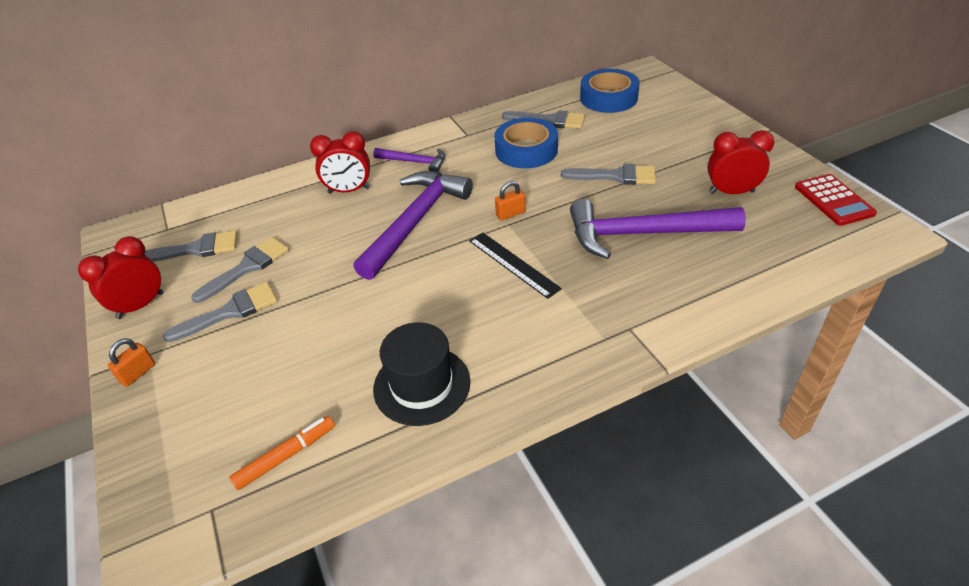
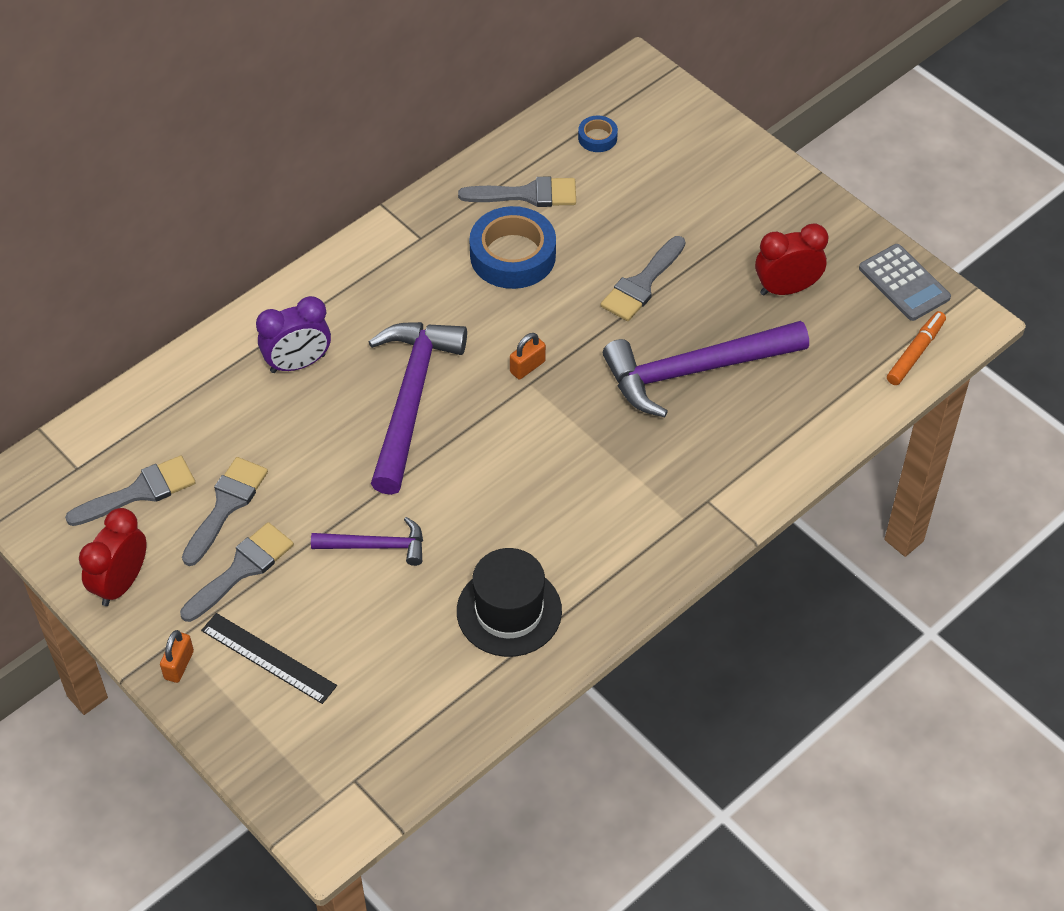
camera: 20 degrees left, 10 degrees up
orange marker [230,416,335,490] -> orange marker moved to [887,311,946,385]
red clock [310,131,370,194] -> purple clock [256,296,331,373]
purple hammer [373,148,445,172] -> purple hammer moved to [311,517,423,566]
black ruler [469,233,562,299] -> black ruler moved to [201,613,337,704]
grey brush [561,164,656,185] -> grey brush turned 135 degrees clockwise [600,236,685,321]
blue tape [580,69,639,113] -> blue tape [578,116,618,152], size x0.48
red calculator [795,174,877,226] -> grey calculator [859,244,951,321]

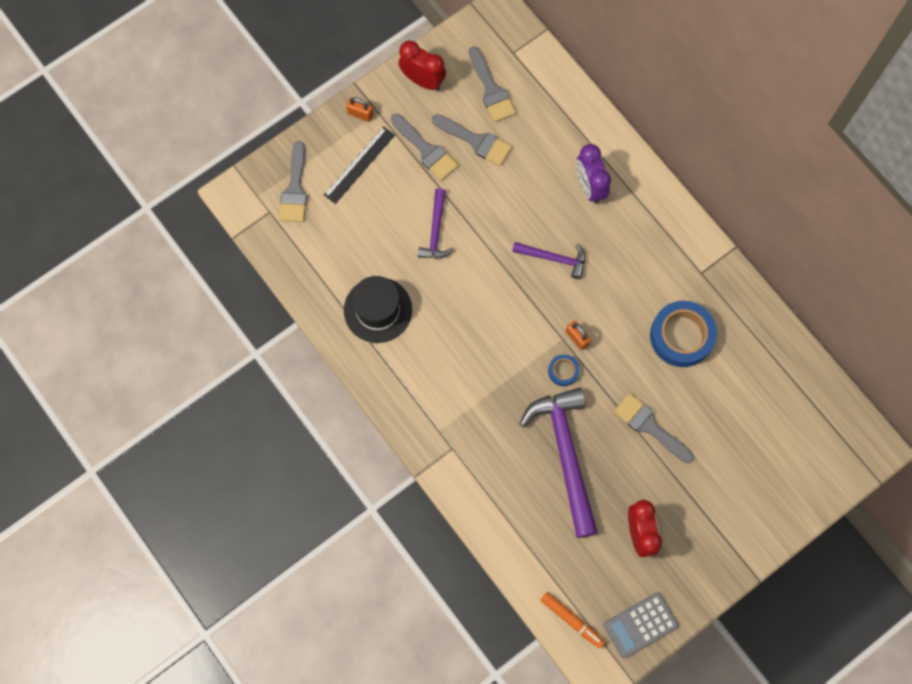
camera: 95 degrees right, 20 degrees up
purple hammer [368,322,467,495] -> purple hammer [512,242,585,279], size x0.52
grey brush [458,177,576,207] -> grey brush moved to [279,141,307,222]
blue tape [578,116,618,152] -> blue tape moved to [548,354,579,386]

